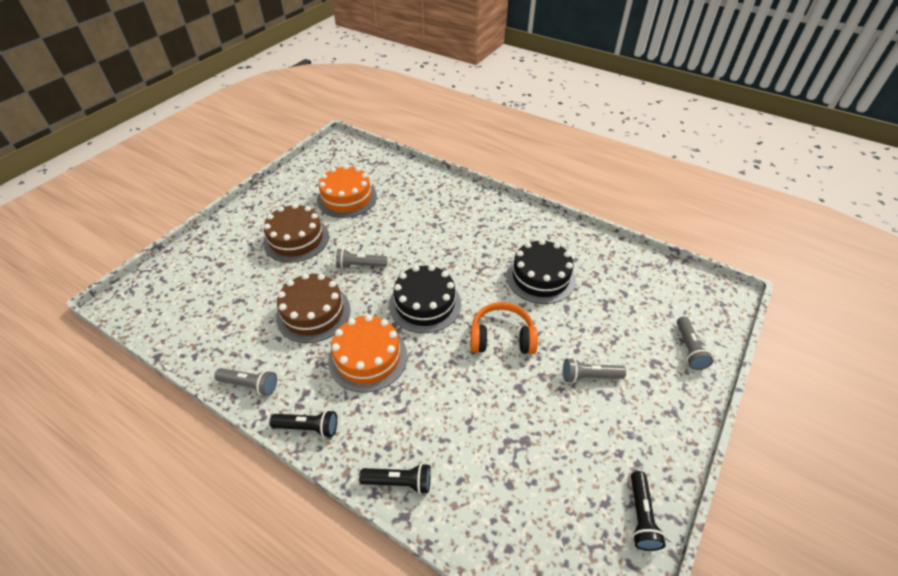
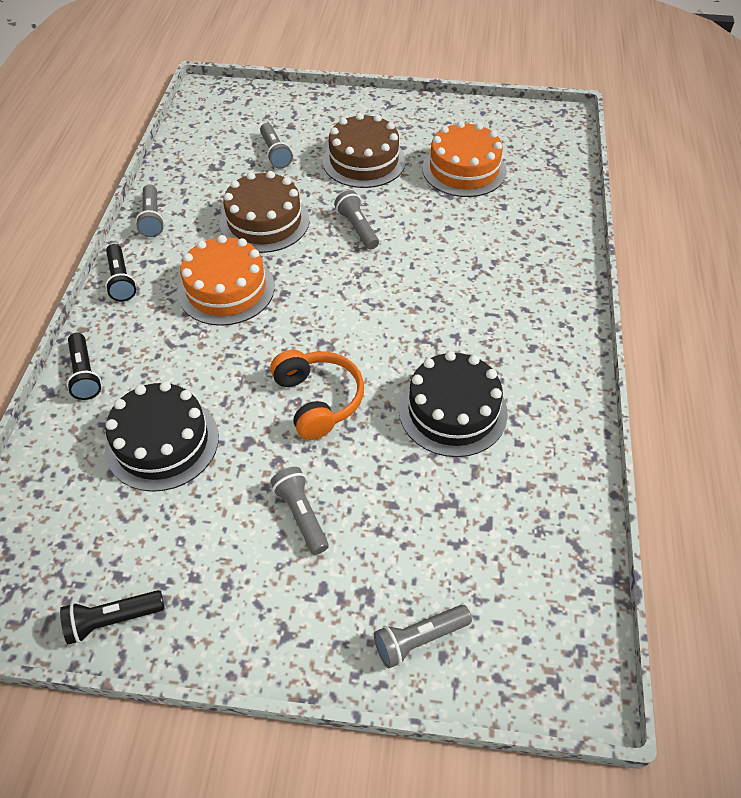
camera: 65 degrees right, 5 degrees up
black cake [389,265,461,333] -> black cake moved to [105,381,219,492]
none -> grey flashlight [260,123,293,168]

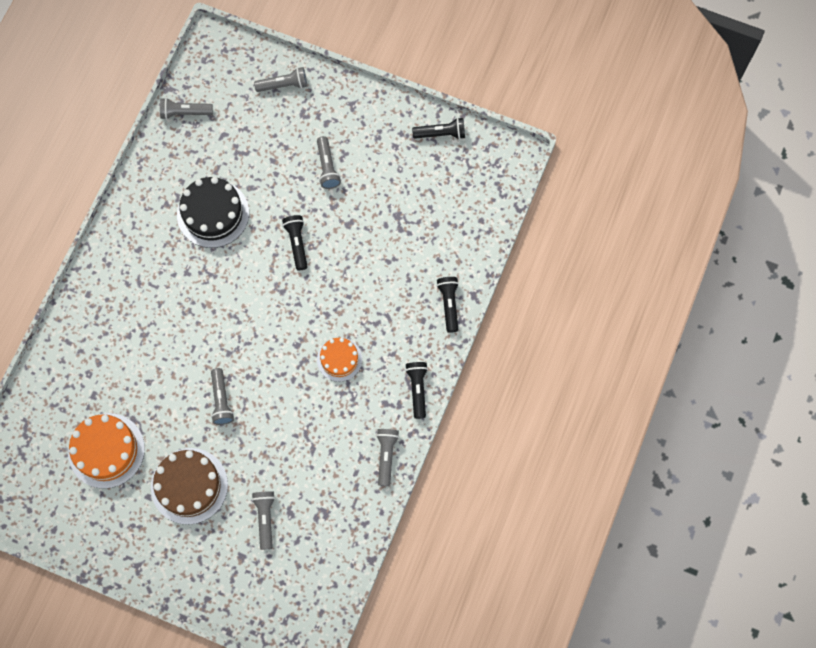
camera: 165 degrees left, 20 degrees up
black cake [105,381,219,492] -> none
orange cake [178,235,275,326] -> orange cake [317,338,362,382], size x0.61
brown cake [220,171,309,253] -> none
orange headphones [270,350,364,440] -> black flashlight [282,215,308,270]
none -> grey flashlight [160,98,213,120]

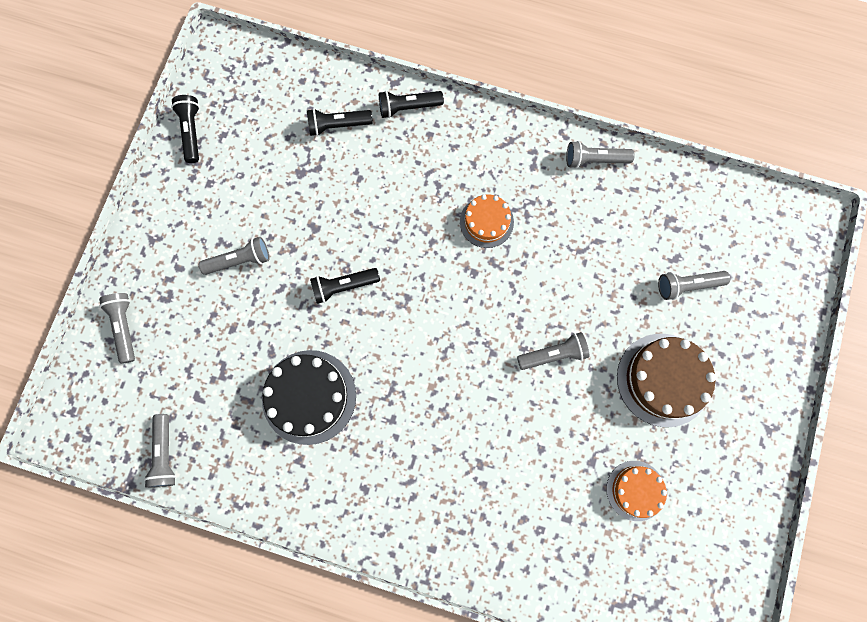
camera: 95 degrees left, 5 degrees up
orange cake [68,413,145,489] -> orange cake [606,461,667,521], size x0.61
black flashlight [405,362,428,419] -> black flashlight moved to [307,109,373,136]

